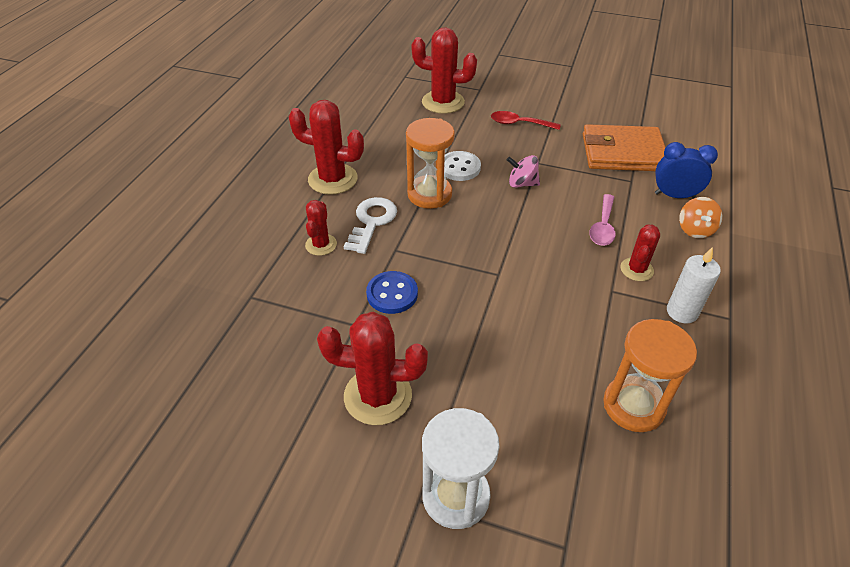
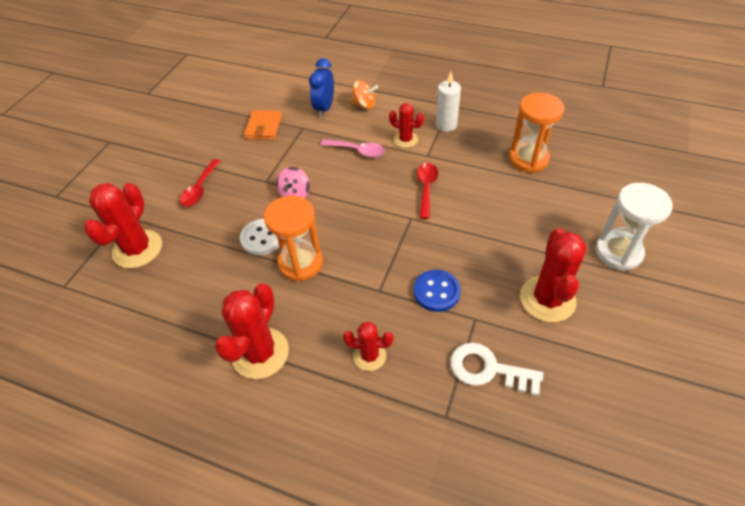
camera: 85 degrees left, 5 degrees up
white key [344,197,397,254] -> white key moved to [450,343,543,396]
orange wallet [583,124,666,171] -> orange wallet [244,110,282,140], size x0.58
none -> red spoon [417,163,438,219]

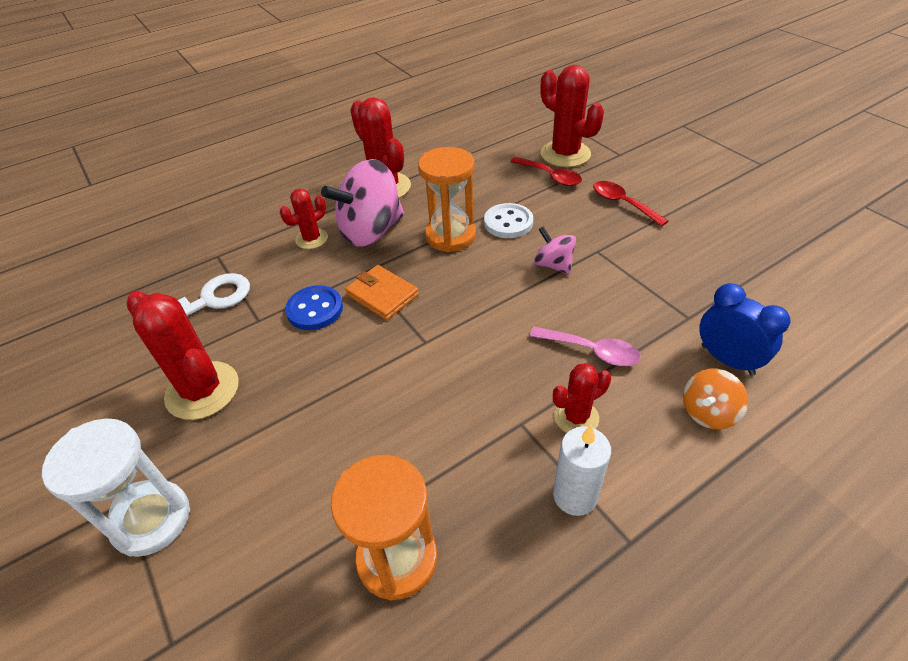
camera: 125 degrees right, 5 degrees down
orange wallet [244,110,282,140] -> orange wallet moved to [345,265,419,320]
pink spoon [320,139,385,158] -> pink spoon turned 120 degrees counterclockwise [530,326,640,366]
red spoon [417,163,438,219] -> red spoon moved to [511,157,582,186]
none -> pink spinning top [321,159,404,247]

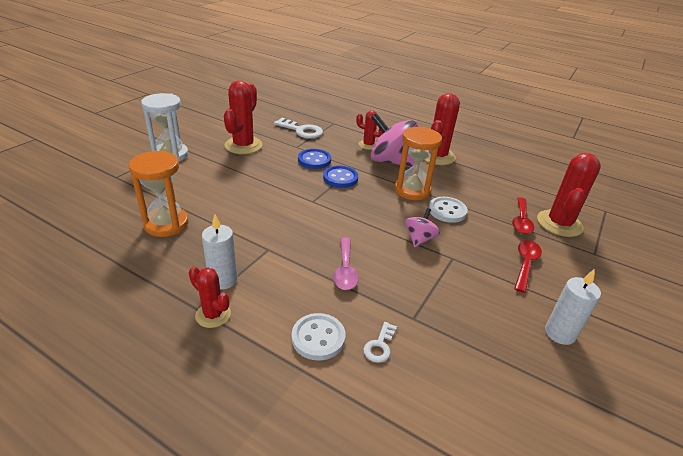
camera: 60 degrees right, 10 degrees down
orange wallet [345,265,419,320] -> blue button [323,166,358,188]
red cactus [553,363,611,433] -> red cactus moved to [189,267,231,328]
orange spinning top [683,369,748,430] -> white button [292,313,346,361]
blue clock [699,283,791,376] -> white key [364,322,397,363]
none -> white candle [545,269,601,345]

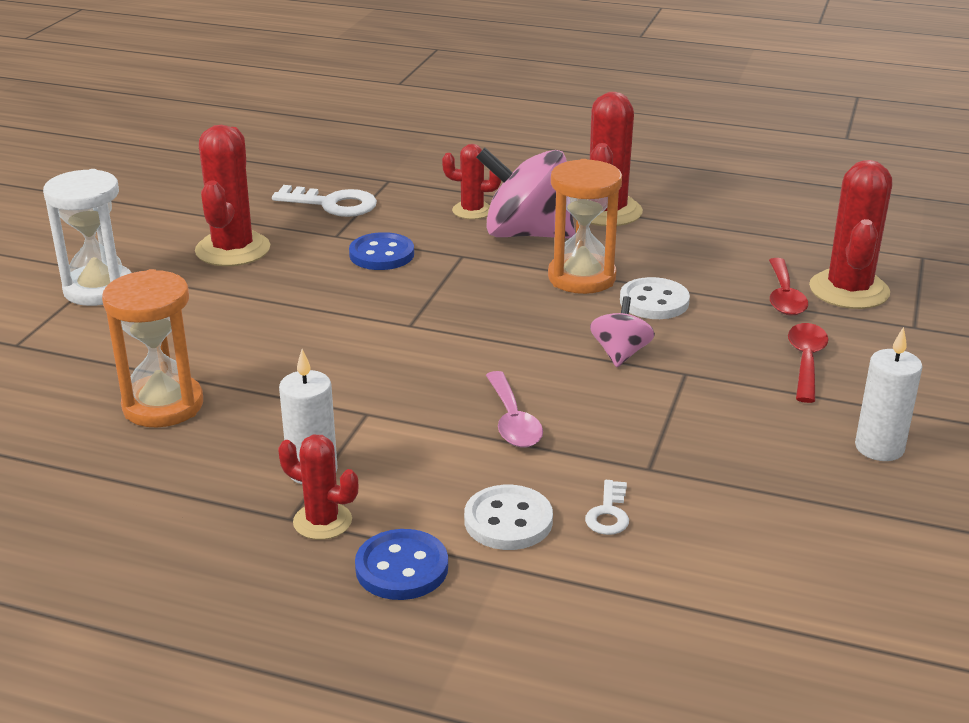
camera: 10 degrees left, 5 degrees down
blue button [323,166,358,188] -> blue button moved to [355,529,448,600]

